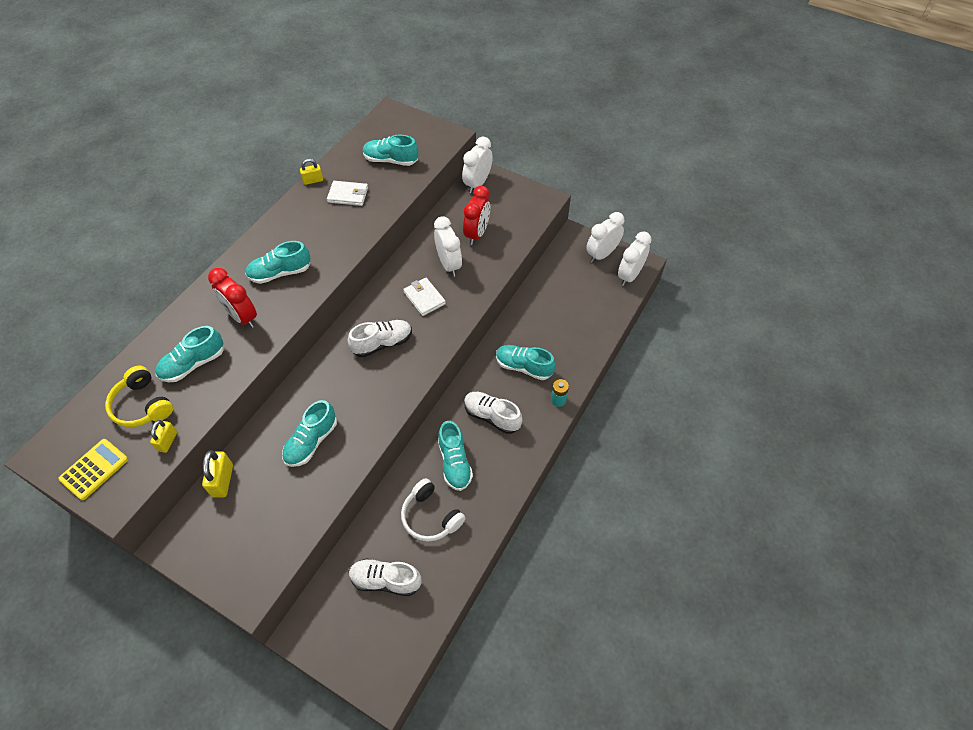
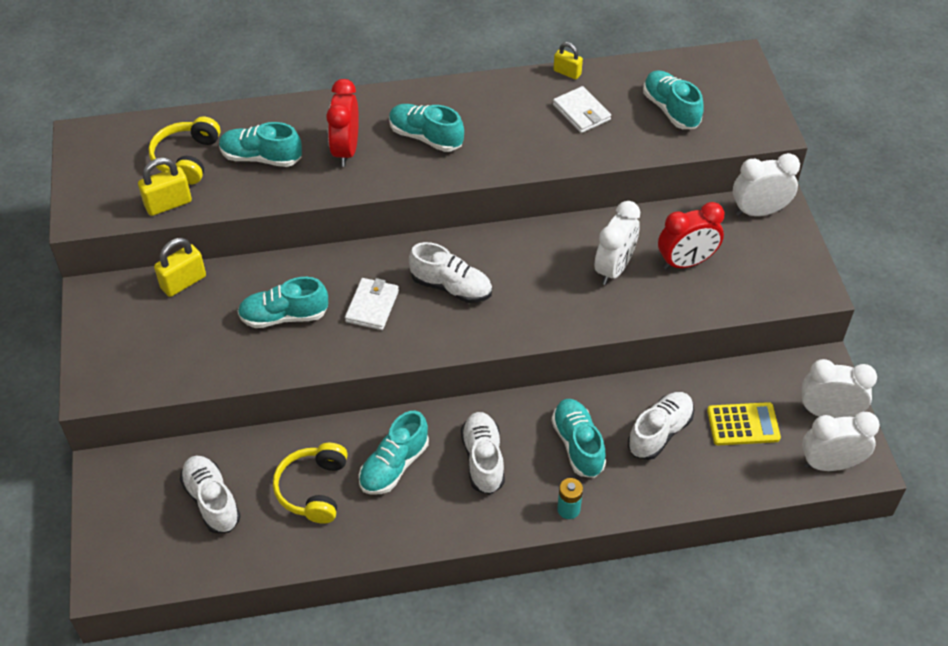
camera: 50 degrees right, 5 degrees down
yellow calculator [58,439,128,500] -> yellow calculator moved to [707,402,781,445]
yellow padlock [150,420,177,453] -> yellow padlock [138,157,192,216], size x1.52
white headphones [401,478,465,542] -> yellow headphones [273,443,348,524]
white wallet [403,278,446,316] -> white wallet moved to [345,278,399,330]
none -> white shoe [628,392,694,460]

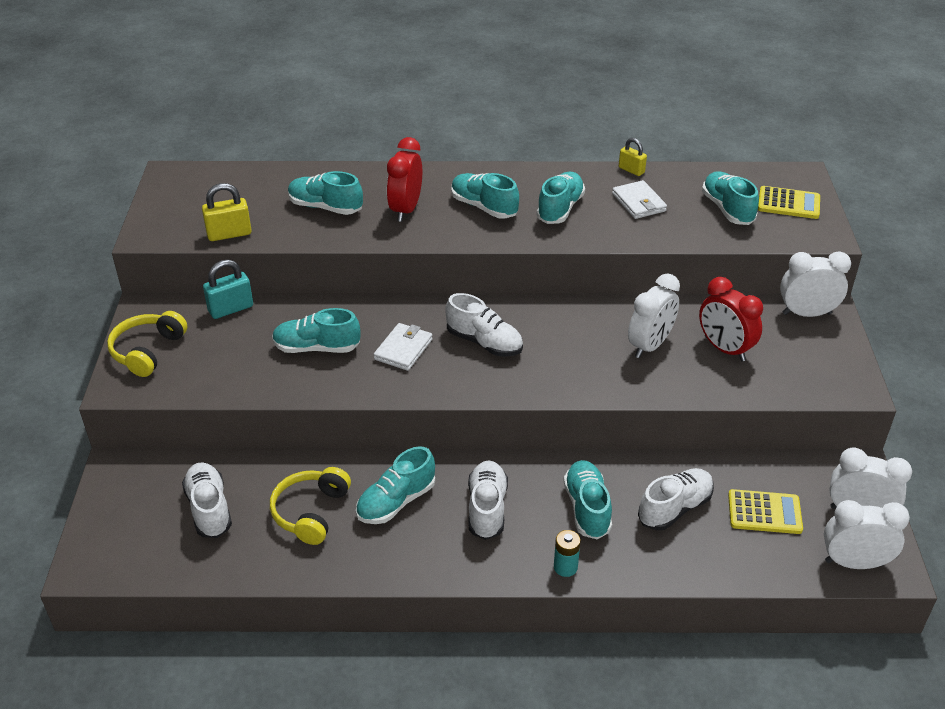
camera: 10 degrees right, 10 degrees down
yellow headphones [149,117,220,184] -> yellow headphones moved to [107,311,187,377]
yellow padlock [154,238,206,297] -> turquoise padlock [203,259,253,319]
red clock [658,202,724,270] -> red clock turned 60 degrees clockwise [699,277,763,361]
none -> turquoise shoe [536,172,585,224]
none -> yellow calculator [758,186,820,219]

